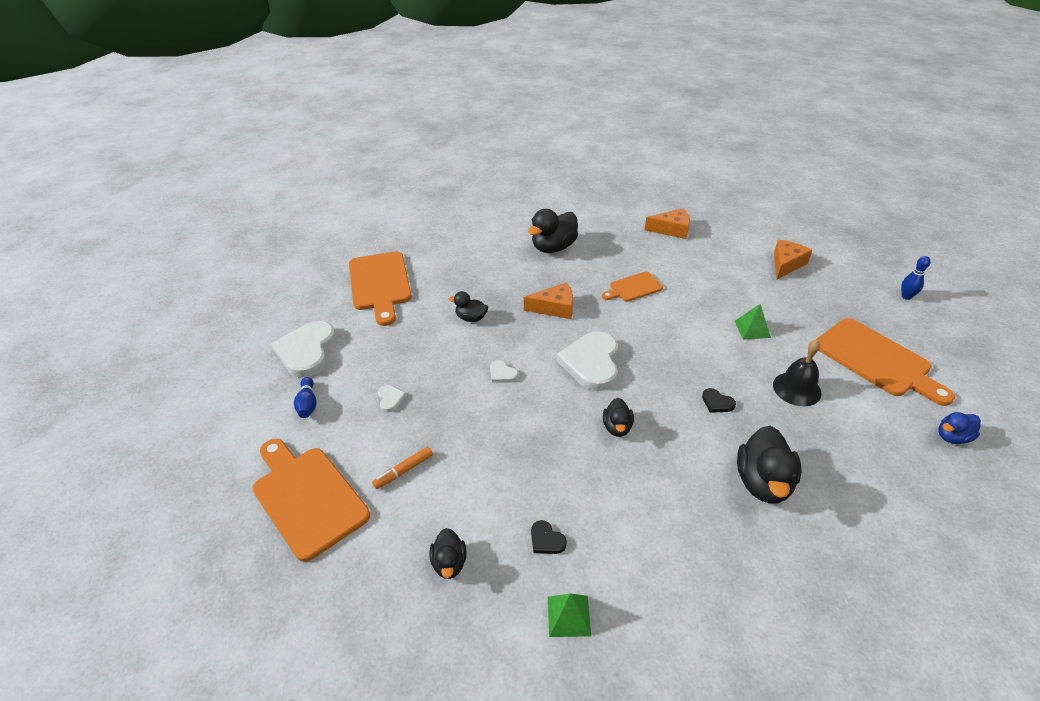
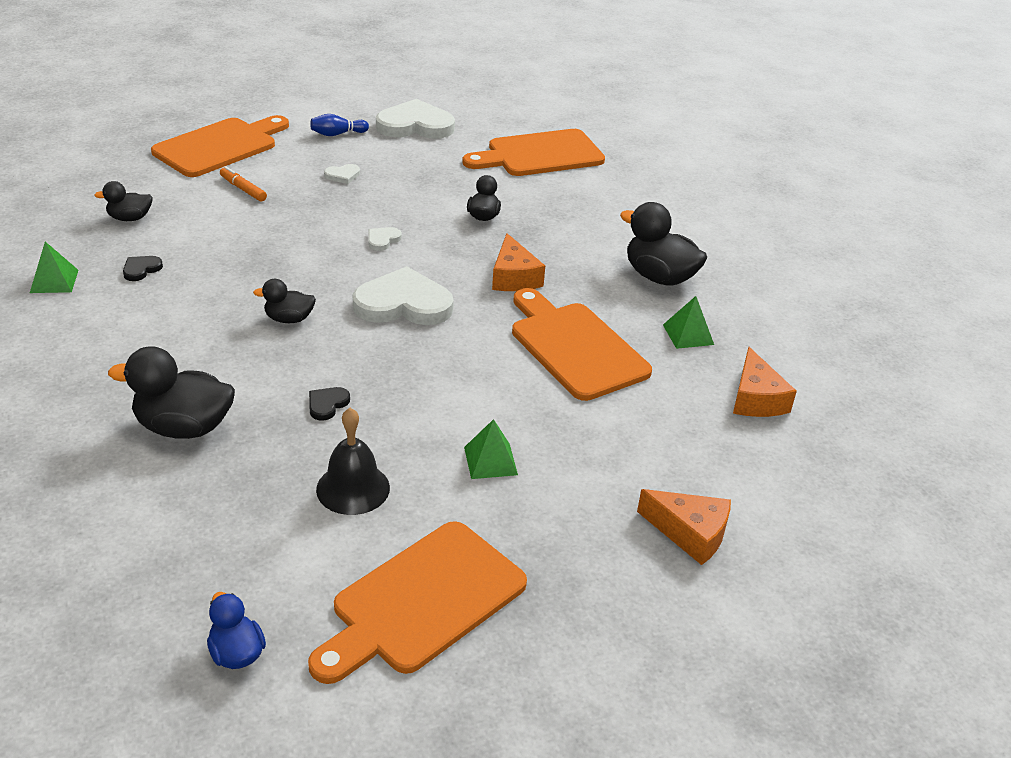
camera: 80 degrees right, 5 degrees down
orange cutting board [602,272,663,302] -> orange cutting board [512,288,652,401], size x1.82
blue bowling pin [901,256,931,300] -> none
none -> green pyramid [663,296,714,349]

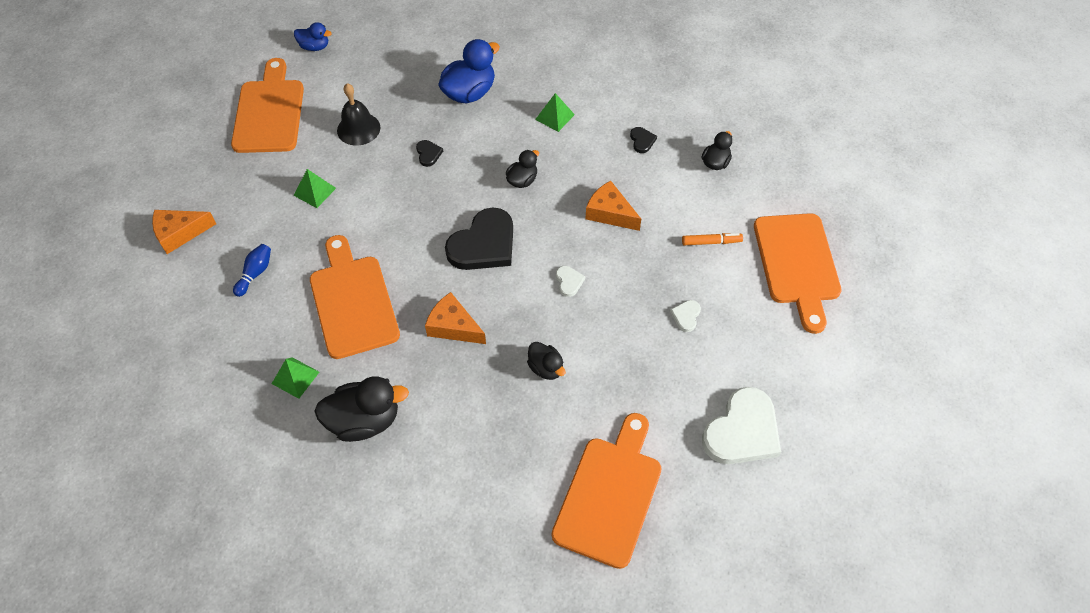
camera: 135 degrees right, 20 degrees up
green pyramid [30,242,78,293] -> green pyramid moved to [535,93,575,132]
black duck [108,346,235,439] -> blue duck [438,39,500,103]
blue bowling pin [310,114,369,136] -> blue bowling pin moved to [233,244,271,297]
white heart [352,266,454,325] -> black heart [445,207,513,270]
orange cutting board [512,288,652,401] -> orange cutting board turned 120 degrees counterclockwise [310,235,400,359]
orange cheese [733,347,797,417] -> orange cheese moved to [585,181,641,231]

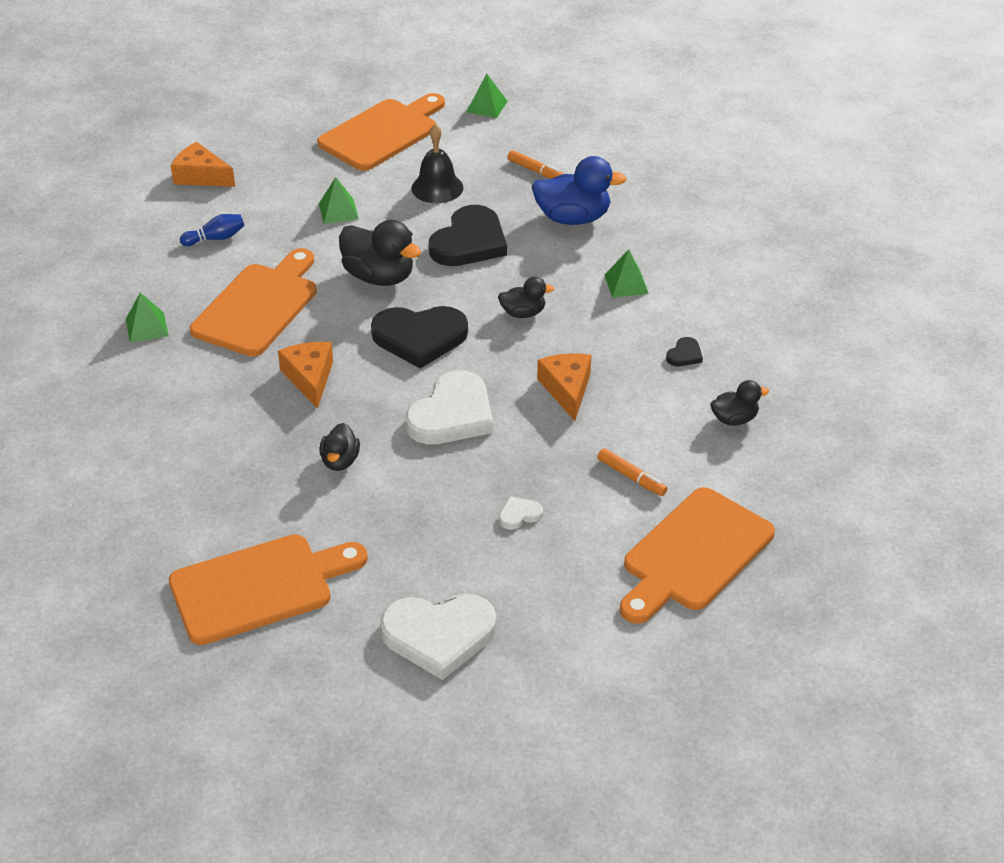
camera: 45 degrees right, 15 degrees down
blue duck [294,22,332,51] -> green pyramid [466,74,507,118]
black duck [314,377,409,442] -> black duck moved to [339,220,421,286]
black heart [416,140,443,167] -> black heart [429,205,507,266], size x2.33
white heart [556,266,585,297] -> white heart [405,370,493,444], size x2.33
none -> orange marker [508,150,564,179]

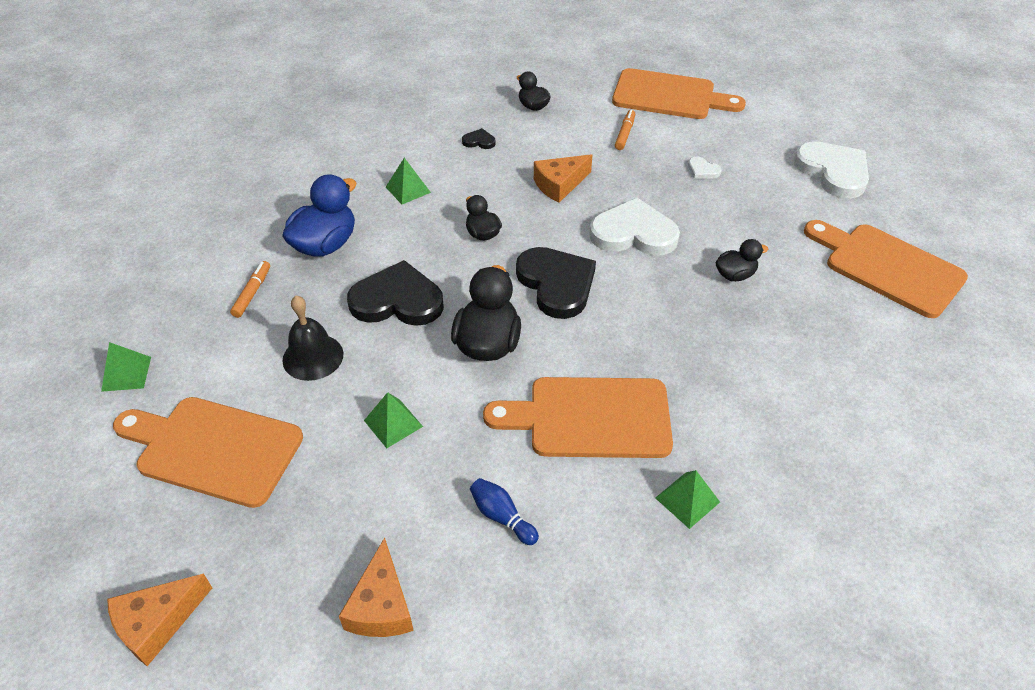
camera: 115 degrees left, 5 degrees up
orange cheese [278,342,333,409] -> orange cheese moved to [107,573,212,666]
blue duck [531,156,627,225] -> blue duck turned 60 degrees clockwise [282,174,357,257]

